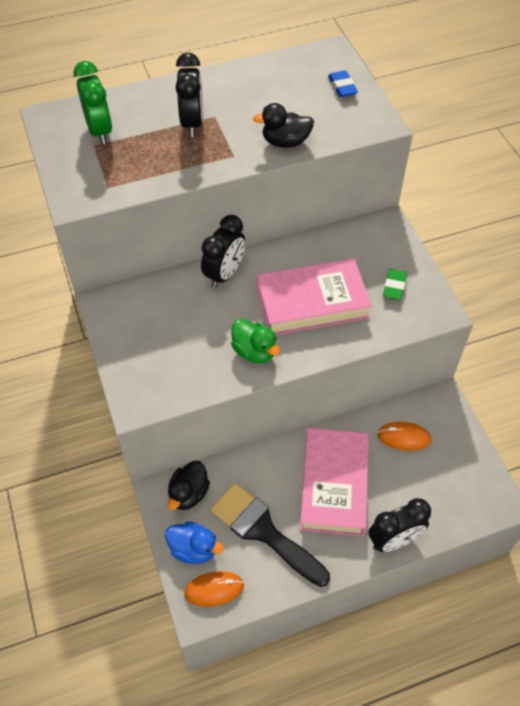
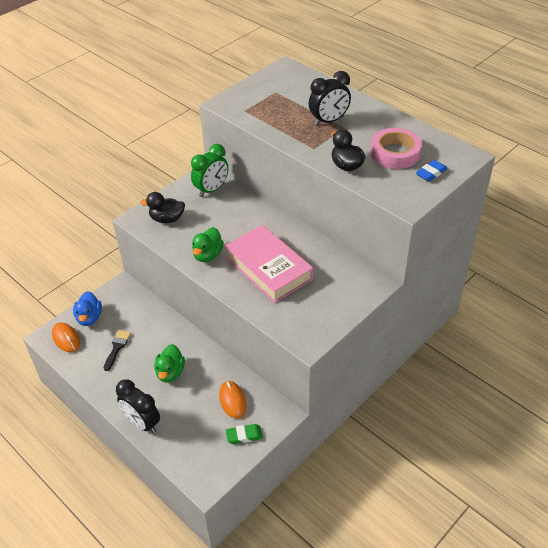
camera: 65 degrees right, 10 degrees down
green clock [73,61,112,145] -> green clock moved to [191,144,229,197]
black duck [168,461,210,510] -> black duck moved to [140,192,185,223]
black clock [201,215,245,288] -> none
black brush [210,483,330,587] -> black brush [104,330,131,371], size x0.49
pink book [300,428,369,536] -> green duck [154,344,185,382]
green eraser [383,269,407,300] -> green eraser moved to [226,424,263,444]
none -> pink tape [370,128,422,169]

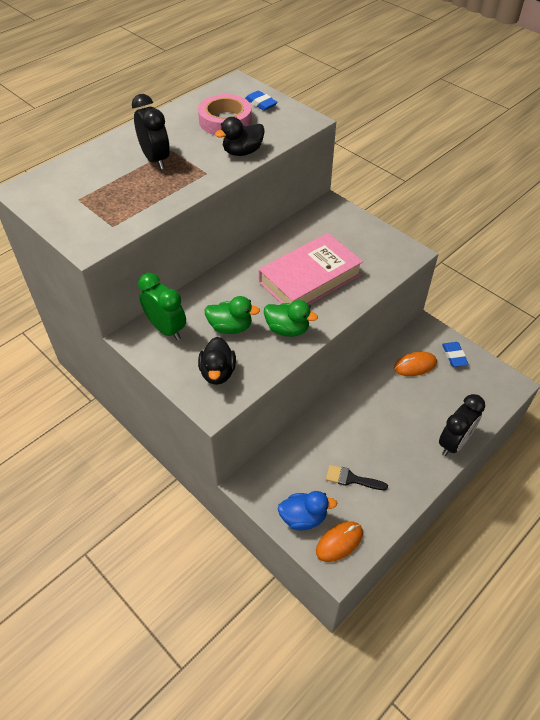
camera: 90 degrees left, 5 degrees up
green duck [154,344,185,382] -> green duck moved to [204,296,260,334]
green eraser [226,424,263,444] -> blue eraser [442,342,469,367]

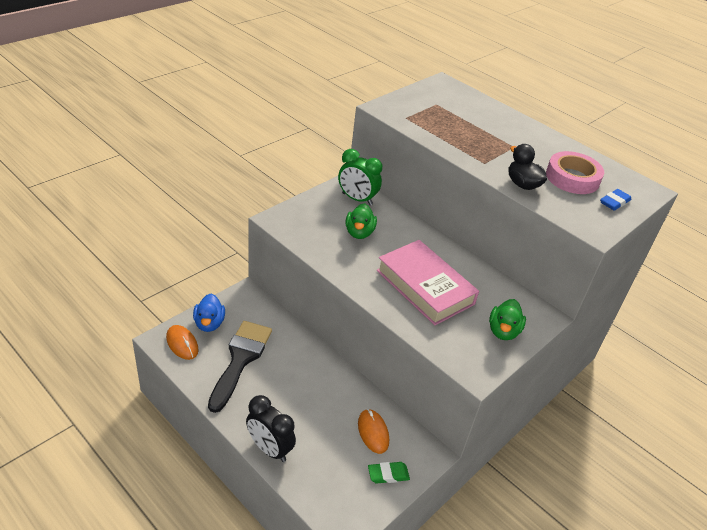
camera: 85 degrees right, 10 degrees down
black clock [132,94,170,170] -> none
green clock [138,273,186,340] -> green clock turned 75 degrees clockwise [338,149,382,206]
black duck [198,337,236,385] -> none
green duck [264,300,318,337] -> green duck moved to [489,299,526,340]
black brush [326,465,388,490] -> black brush [208,321,272,413], size x2.03
blue eraser [442,342,469,367] -> green eraser [368,462,410,484]

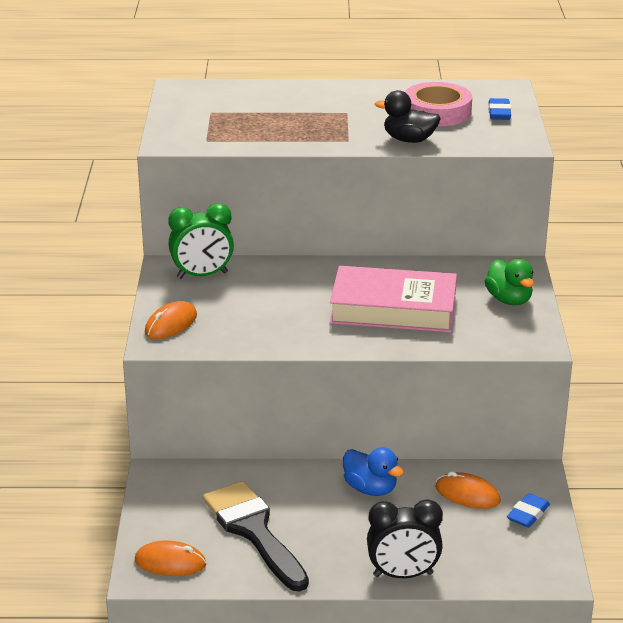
camera: 40 degrees left, 10 degrees down
blue duck [193,294,225,332] -> blue duck moved to [343,447,404,496]
green duck [345,203,377,239] -> none
green eraser [368,462,410,484] -> blue eraser [507,493,550,528]
none -> orange mouse [145,301,197,339]

